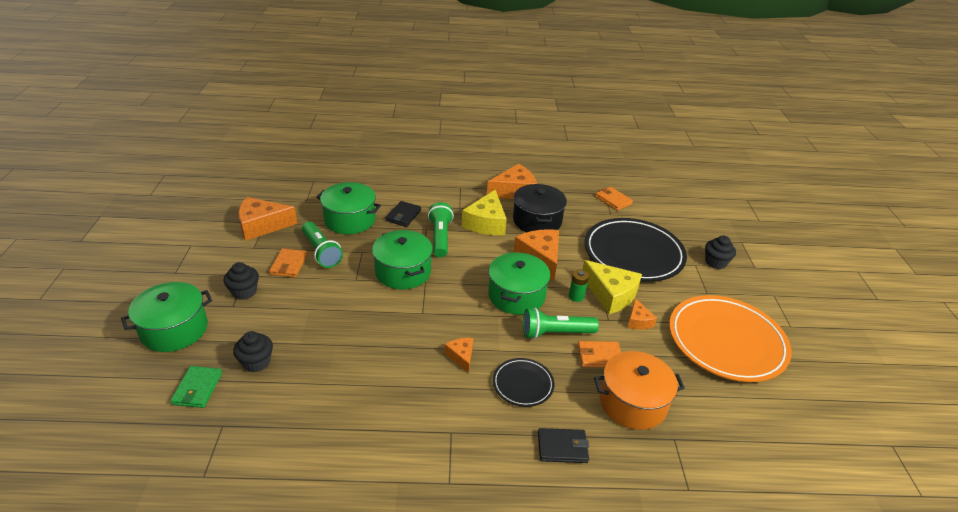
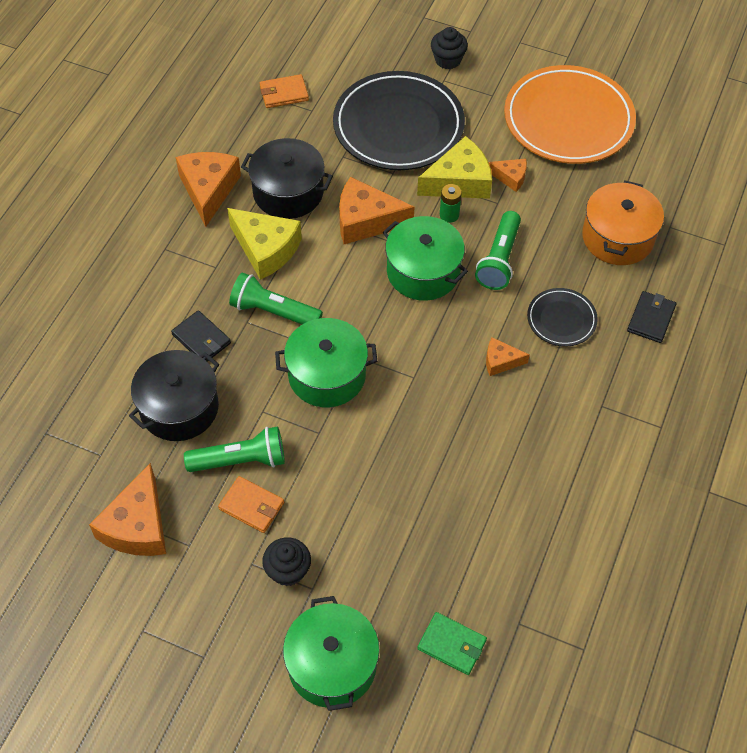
camera: 65 degrees left, 20 degrees up
black cupcake [233,331,273,372] -> none
green pot [316,182,381,234] -> black pot [129,350,219,441]
orange wallet [578,341,621,367] -> none

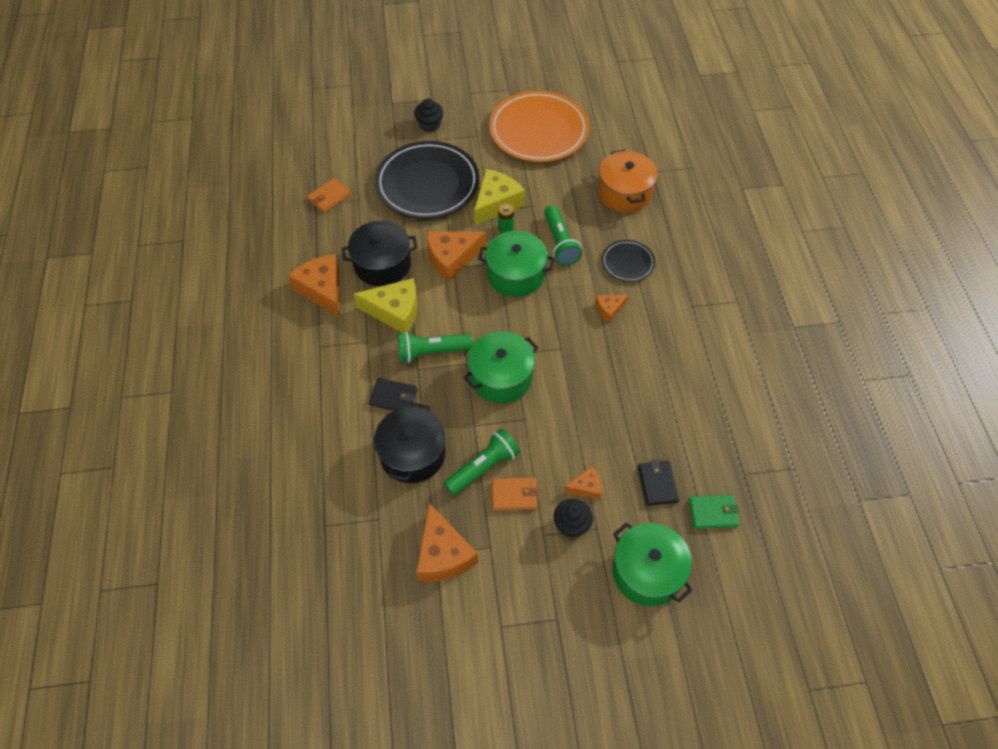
camera: 30 degrees left, 0 degrees up
orange cheese [488,159,527,192] -> orange cheese moved to [564,466,601,500]
black wallet [627,291,676,343] -> black wallet moved to [638,460,679,506]

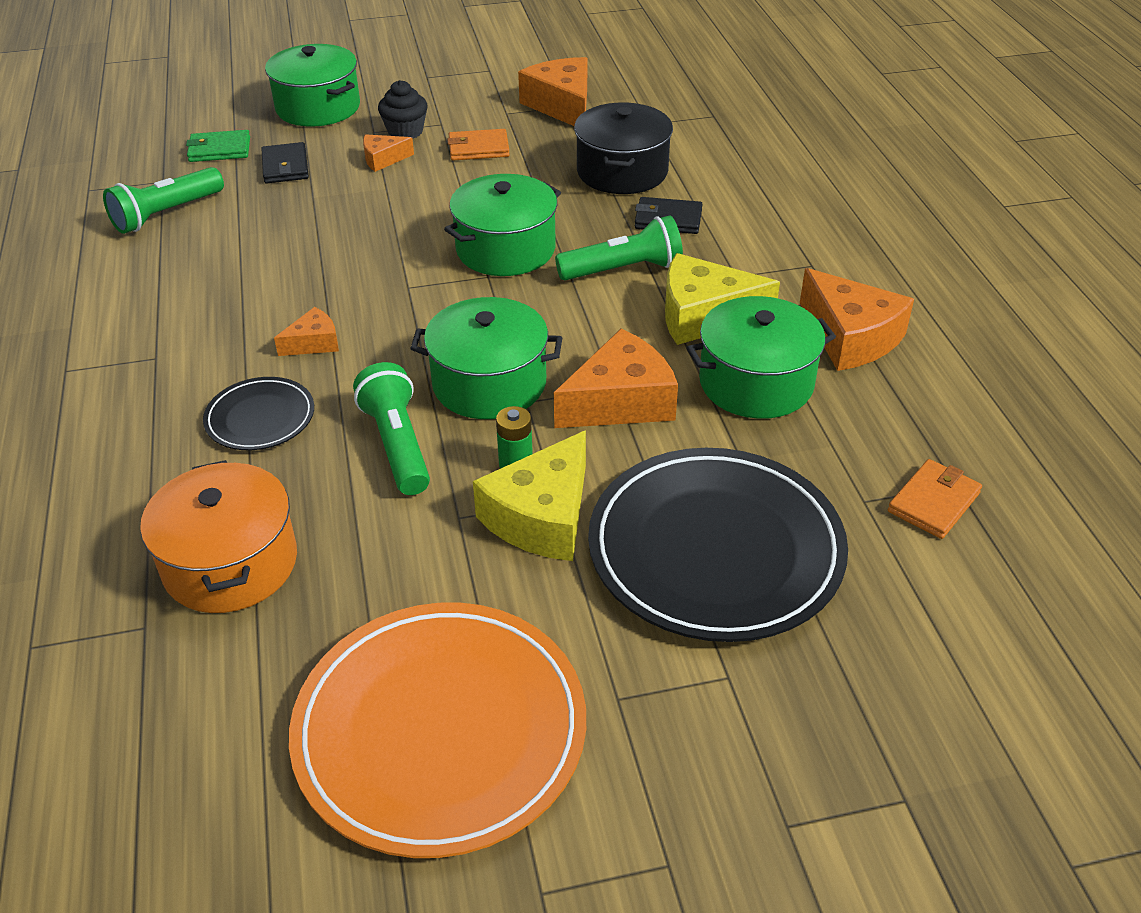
camera: 175 degrees right, 15 degrees down
black pot [341,221,418,286] -> green pot [686,296,836,419]
black cupcake [414,99,443,132] -> none
green flashlight [444,428,520,496] -> green flashlight moved to [103,167,224,234]

